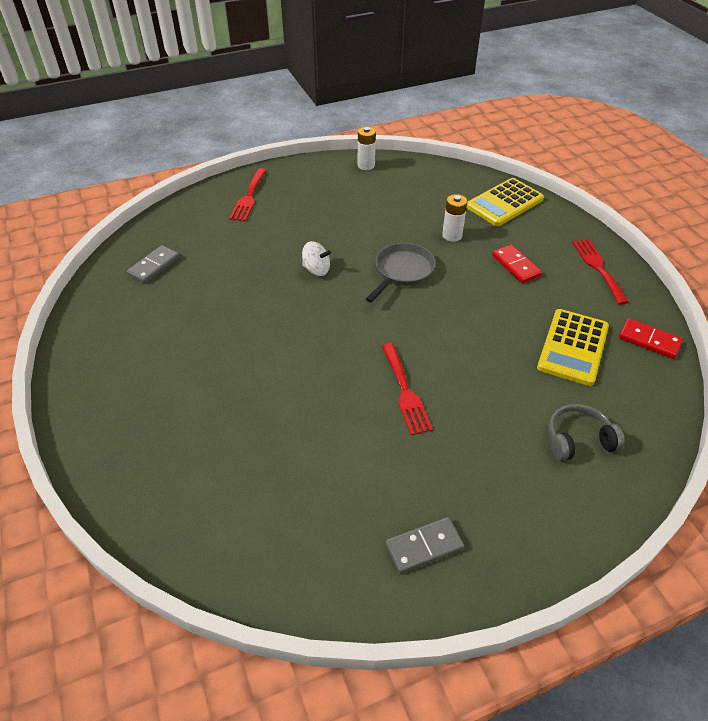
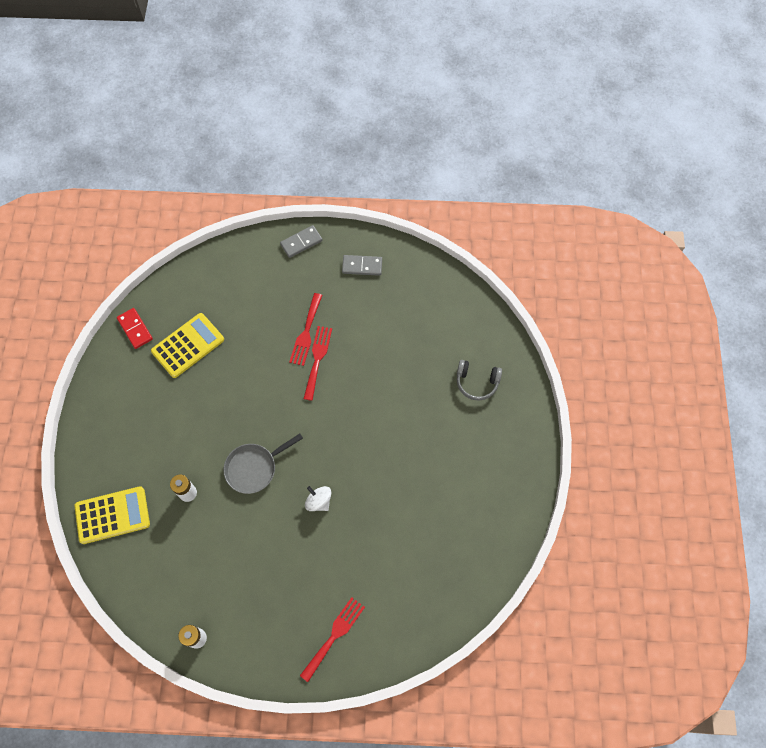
camera: 155 degrees left, 20 degrees up
grey domino [126,245,180,284] -> grey domino moved to [280,225,322,258]
red domino [492,244,542,283] -> none
grey headphones [549,404,625,461] -> grey headphones moved to [457,360,502,400]
red fork [572,239,629,305] -> red fork moved to [289,293,322,366]

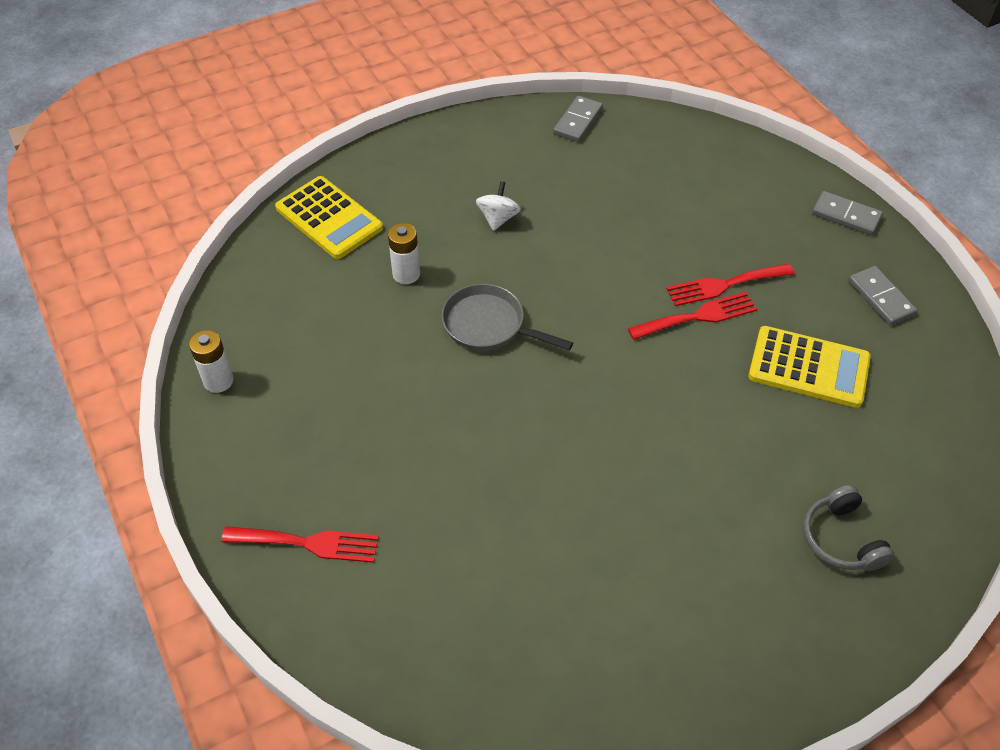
camera: 60 degrees right, 15 degrees down
red domino [117,308,153,349] -> grey domino [553,96,603,142]
yellow calculator [151,313,224,378] -> yellow calculator moved to [748,326,871,408]
white spinning top [305,486,331,511] -> white spinning top moved to [476,181,521,231]

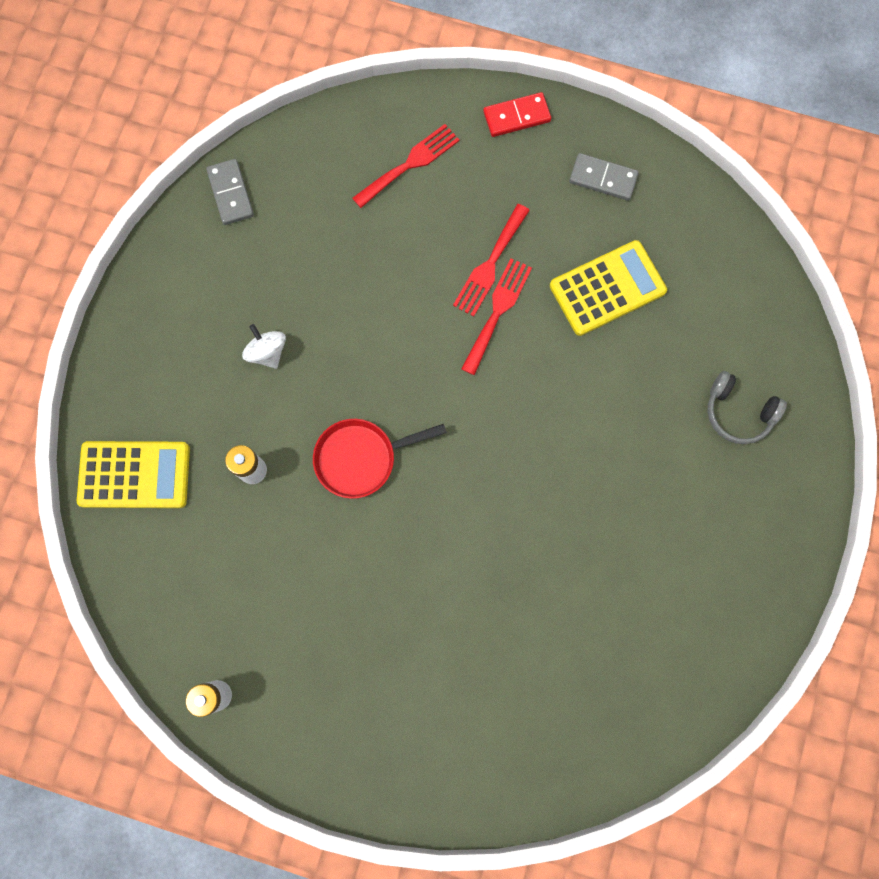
camera: 45 degrees left, 25 degrees up
red fork [221,526,379,563] -> red fork moved to [352,124,460,208]
grey pan [441,284,573,351] -> red pan [313,419,447,499]
grey domino [812,191,883,235] -> red domino [483,92,551,137]

